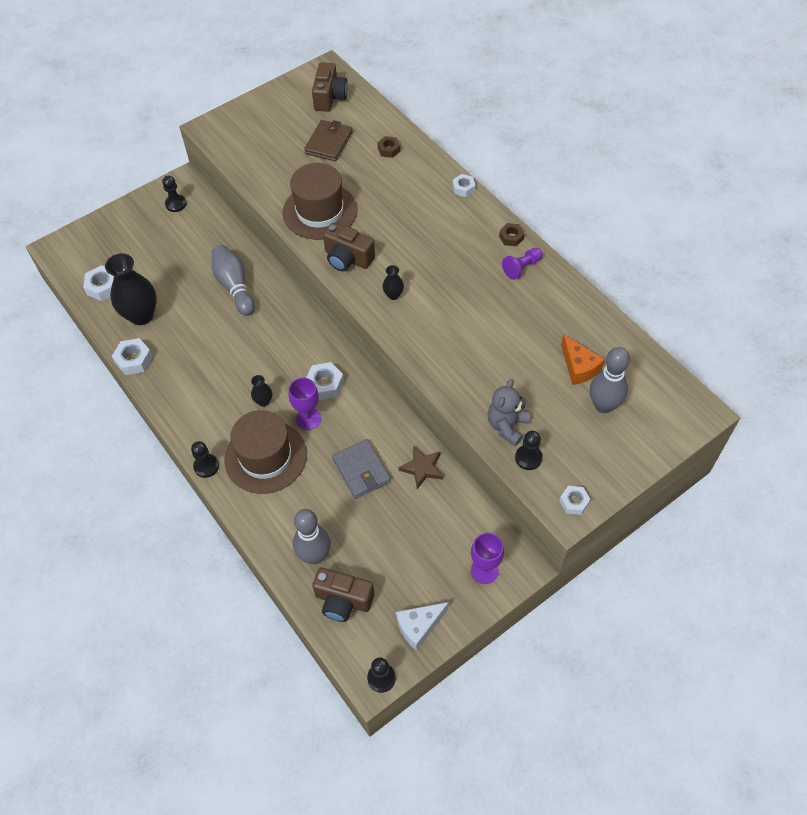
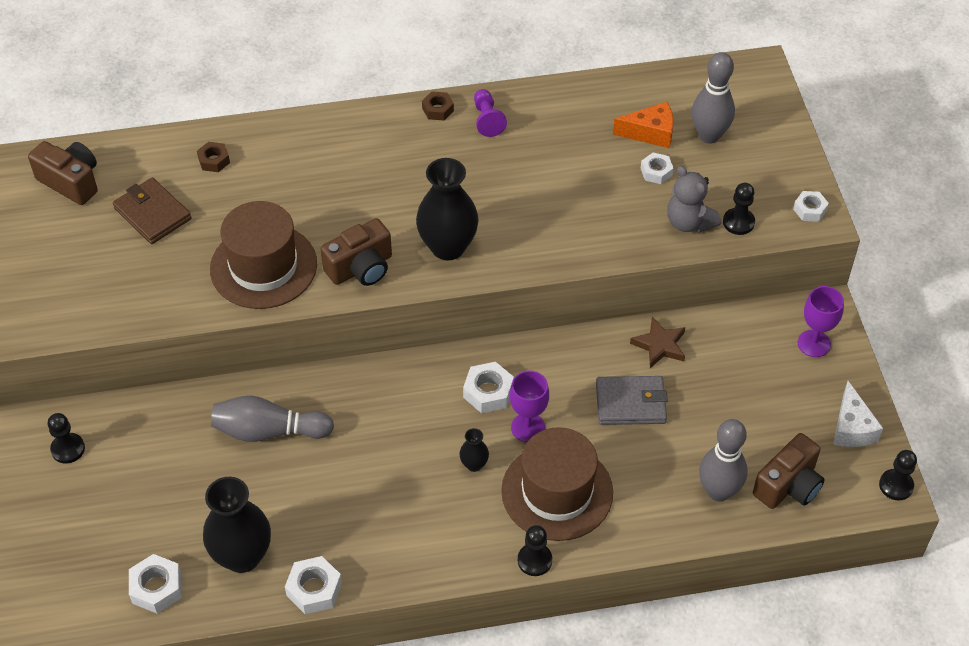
camera: 65 degrees left, 5 degrees down
black vase [383,265,404,300] -> black vase [416,158,479,260], size x2.18
white nut [452,174,475,197] -> white nut moved to [641,152,674,184]

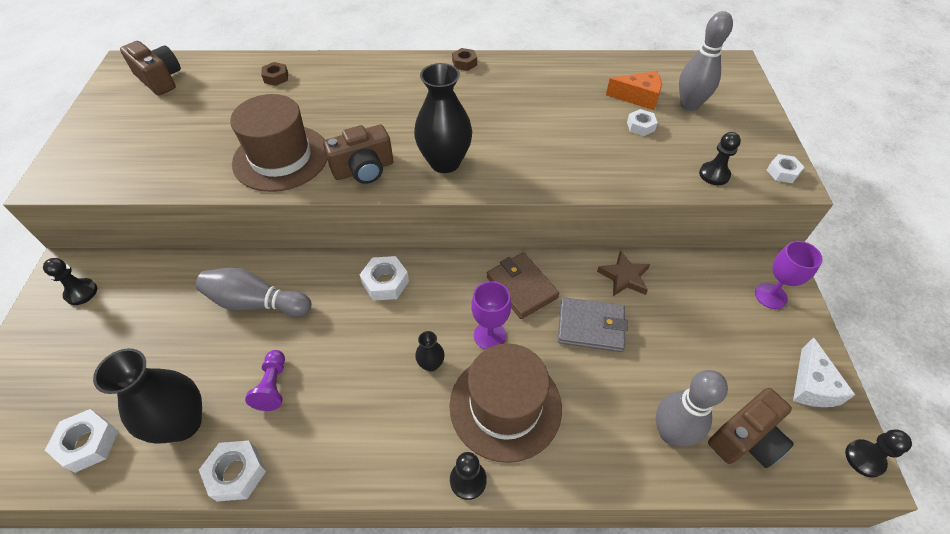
camera: 10 degrees right, 0 degrees up
brown wallet [113,177,192,244] -> brown wallet moved to [487,253,559,319]
white nut [463,362,514,413] -> white nut moved to [360,256,409,301]
purple pawn [474,89,507,137] -> purple pawn moved to [245,350,285,411]
grey teddy bear [667,165,721,233] -> none

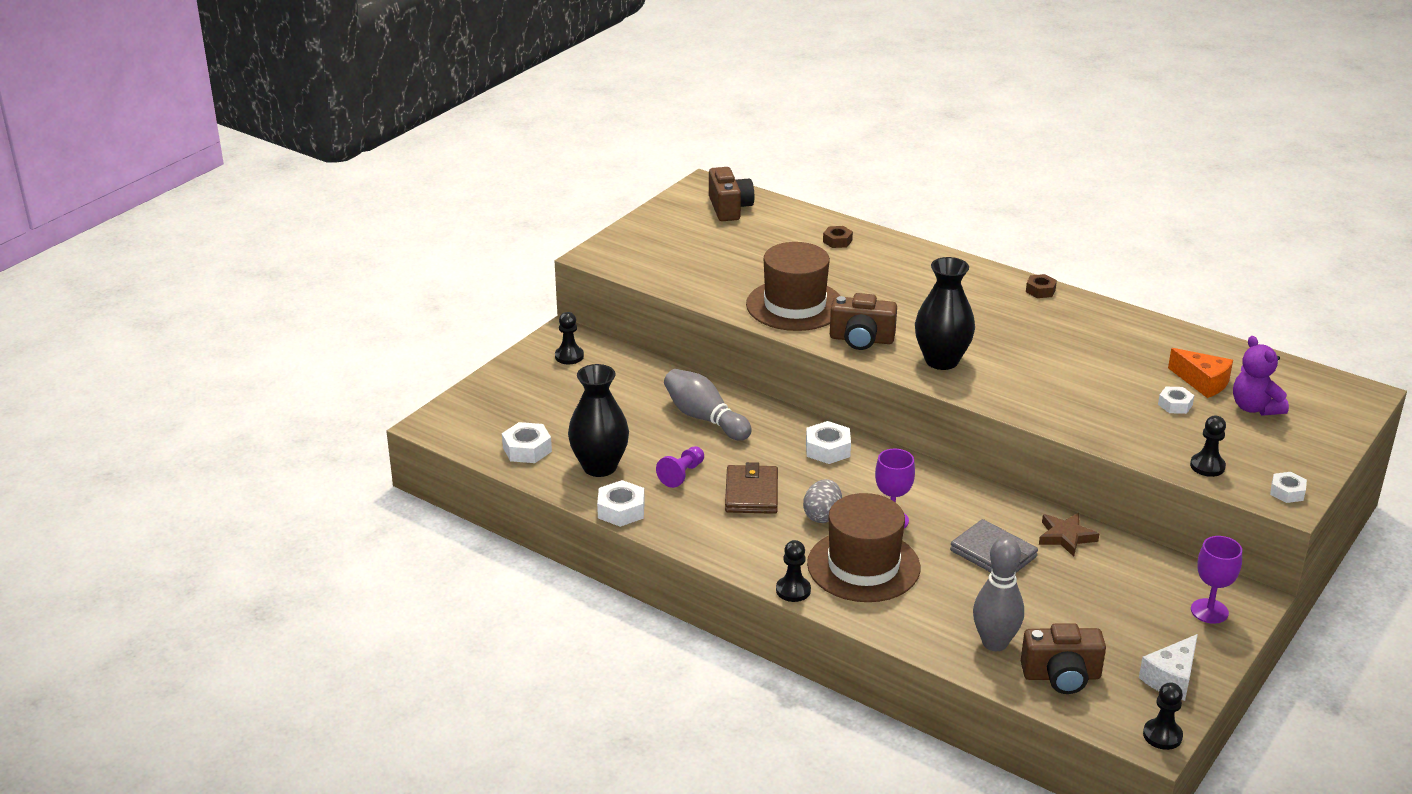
camera: 35 degrees right, 20 degrees down
black vase [415,331,445,372] -> grey egg [803,479,842,523]
brown wallet [487,253,559,319] -> brown wallet moved to [725,462,778,514]
grey bowling pin [679,11,733,111] -> purple teddy bear [1233,336,1289,416]

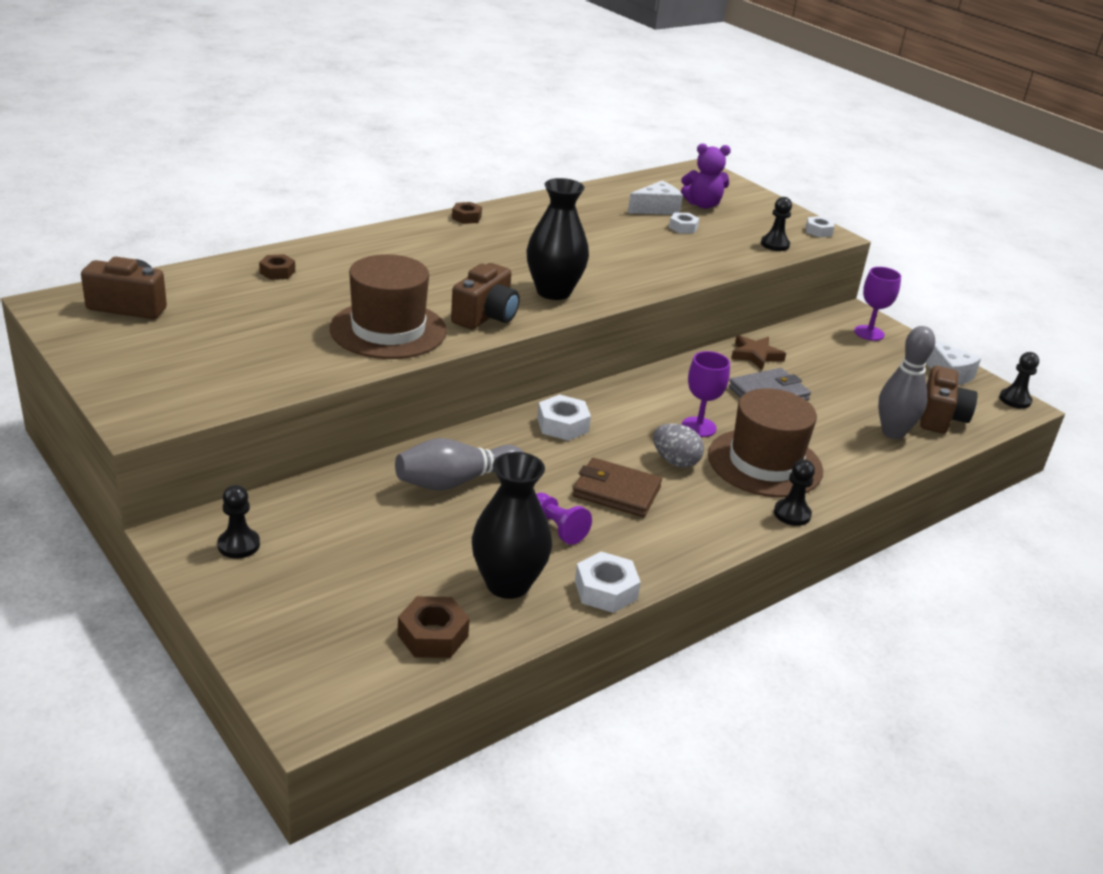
camera: 75 degrees left, 0 degrees up
white nut [502,422,552,463] -> brown nut [398,596,470,658]
orange cheese [1168,348,1233,398] -> white cheese [628,181,683,215]

